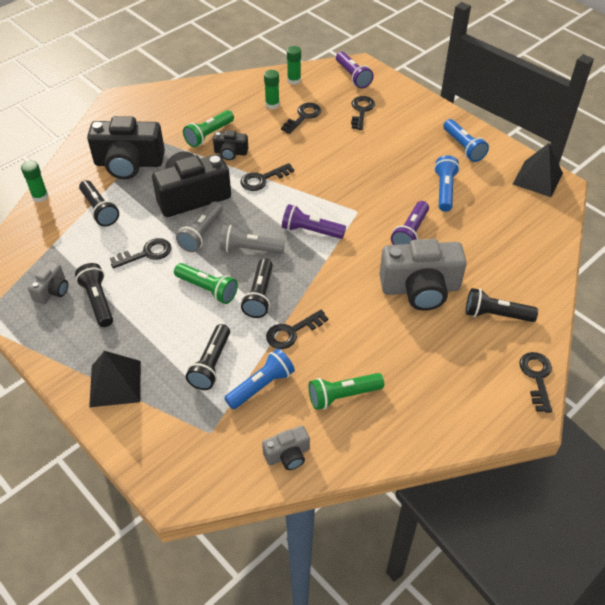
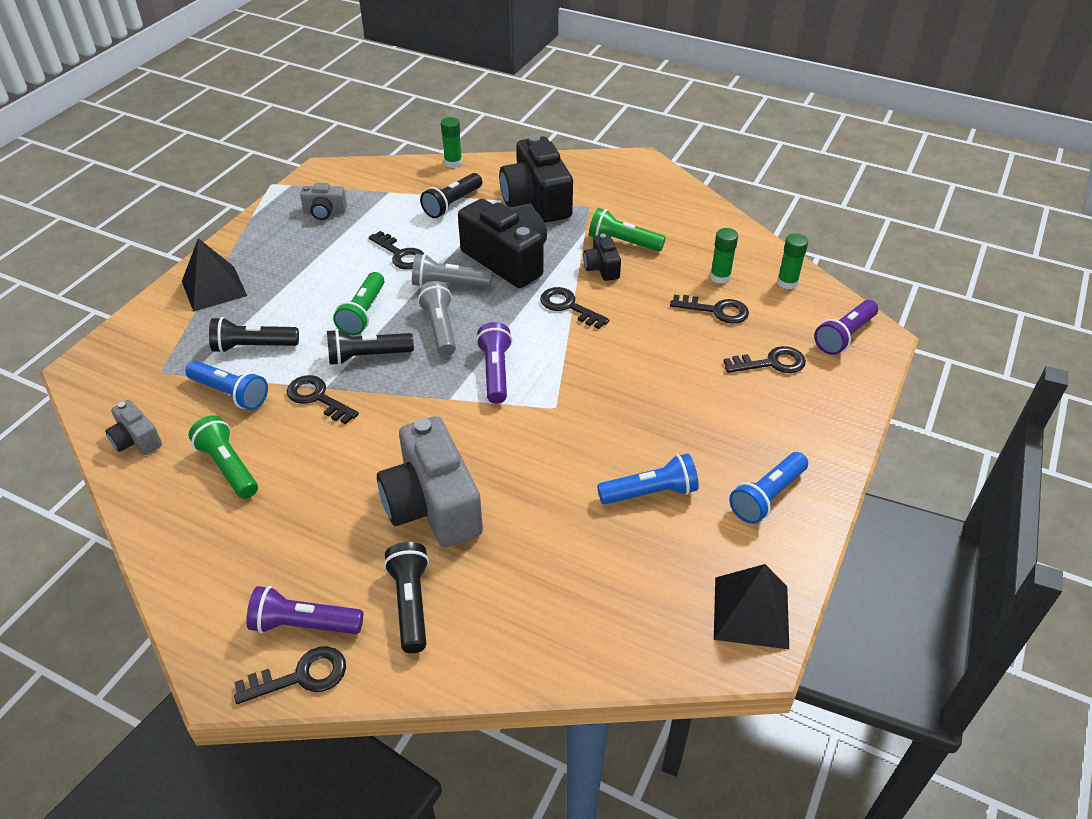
camera: 70 degrees right, 5 degrees down
black flashlight [75,263,113,327] -> none
purple flashlight [391,201,429,245] -> purple flashlight moved to [246,586,363,634]

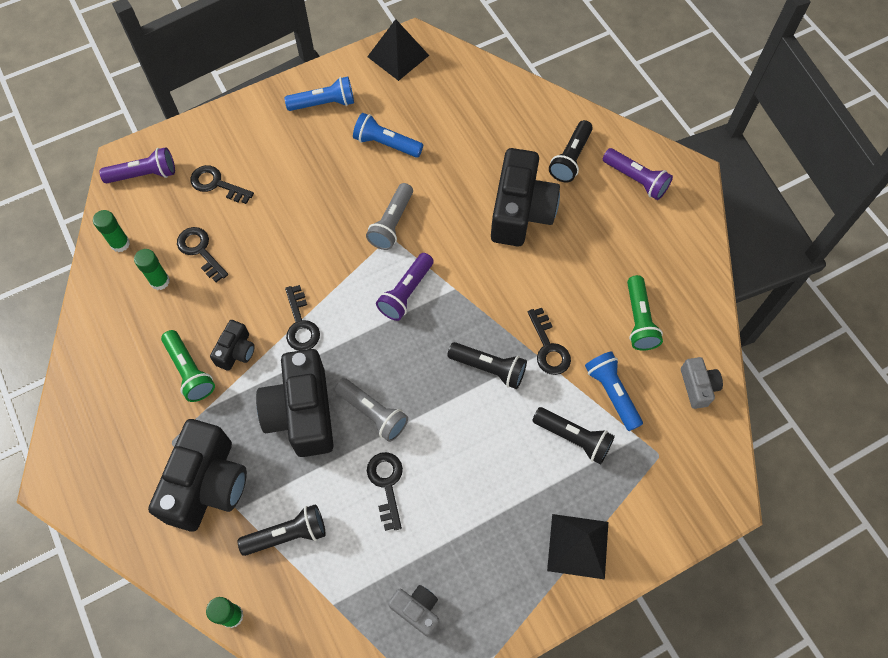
camera: 145 degrees left, 20 degrees up
black key [234,646,346,704] -> none
green flashlight [333,272,384,335] -> none
grey camera [377,416,483,548] -> black camera [491,148,560,246]
grey flashlight [417,281,456,356] -> grey flashlight moved to [366,183,413,250]

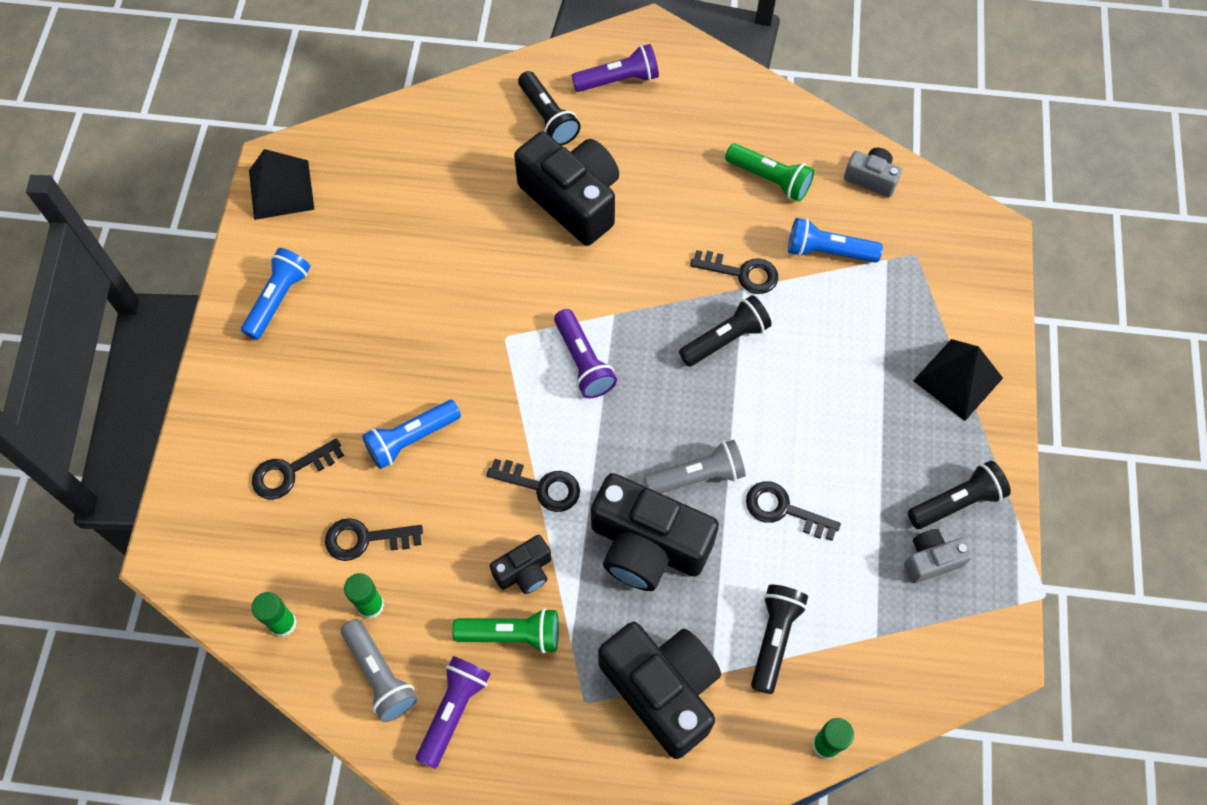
camera: 55 degrees left, 0 degrees up
purple flashlight [99,147,175,183] -> purple flashlight moved to [416,656,491,769]
black camera [210,320,255,371] -> black camera turned 90 degrees clockwise [490,535,551,594]
blue flashlight [353,113,423,158] -> blue flashlight moved to [362,400,461,469]
grey flashlight [366,183,413,250] -> grey flashlight moved to [341,619,418,722]
black flashlight [532,407,615,465] -> black flashlight moved to [908,461,1011,529]

